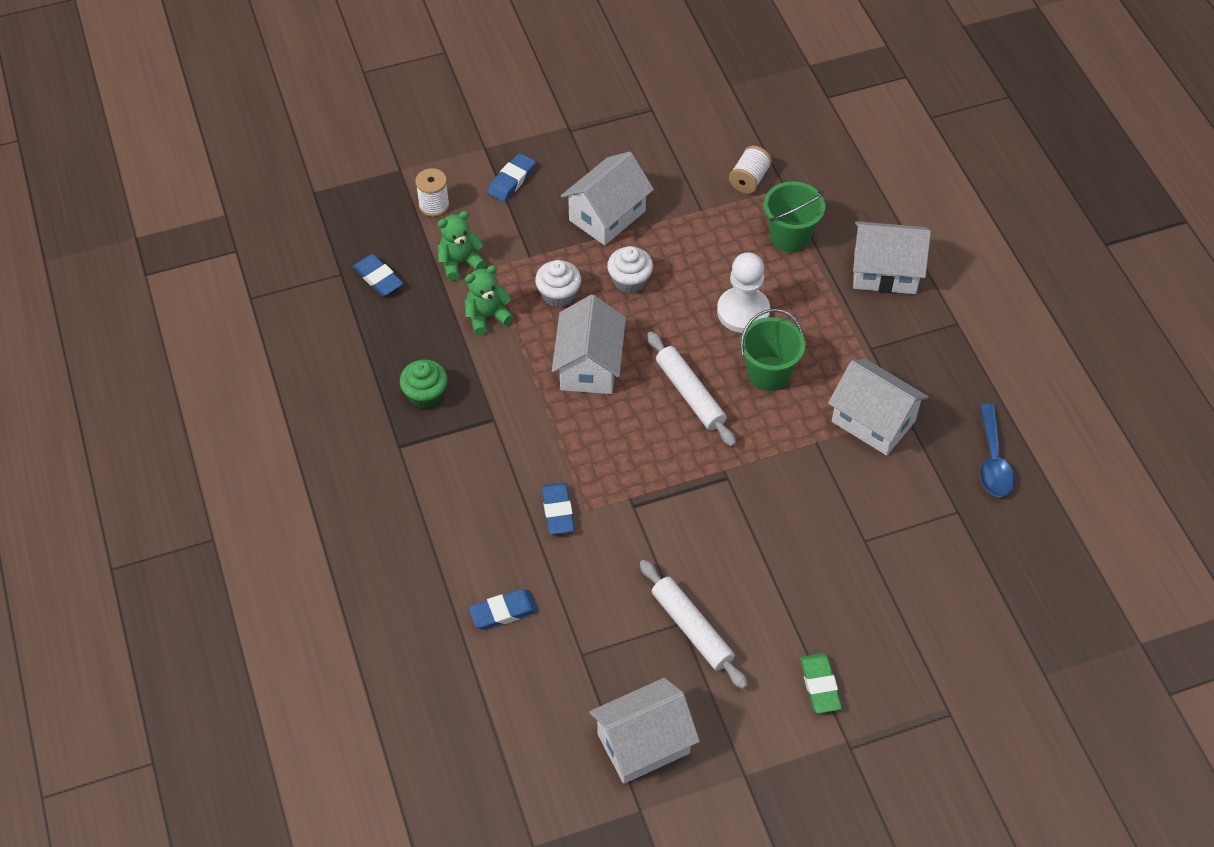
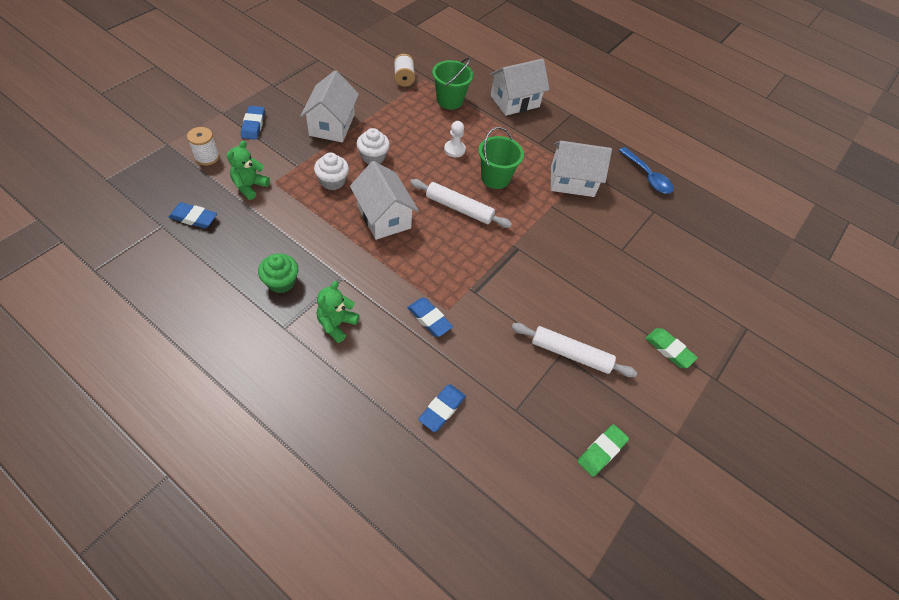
camera: 40 degrees left, 0 degrees up
green teddy bear [465,265,514,335] -> green teddy bear moved to [317,281,359,343]
white house [590,678,700,784] -> green eraser [577,424,629,477]
white pawn [717,252,770,333] -> white pawn [444,121,466,157], size x0.60

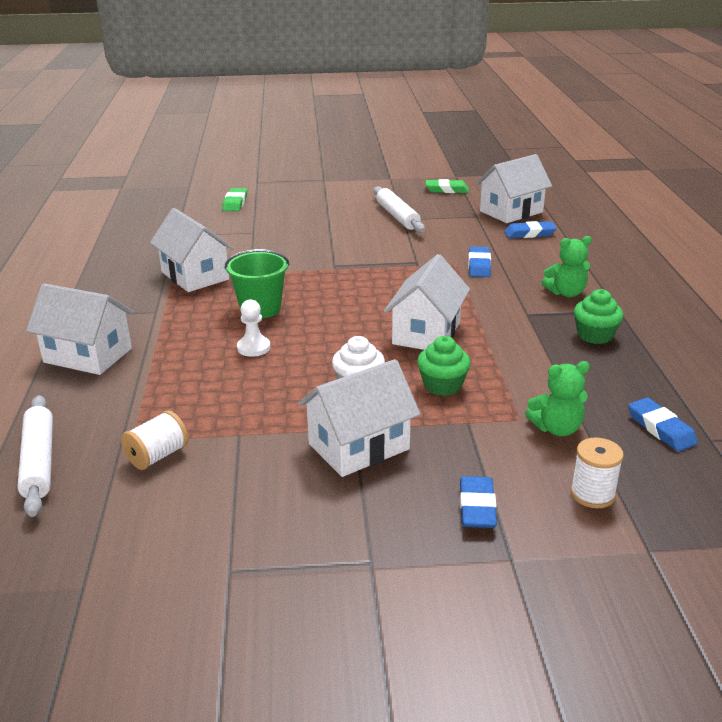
camera: 125 degrees left, 25 degrees down
blue eraser [241,106,265,140] -> blue eraser turned 45 degrees counterclockwise [460,476,497,528]
white cupcake [314,153,349,190] -> green cupcake [417,336,471,396]
white rolling pin [410,179,512,228] -> white rolling pin moved to [17,395,53,517]
green bucket [432,58,474,110] -> none
blue spoon [619,147,674,194] -> none
green eraser [646,328,698,368] -> green eraser moved to [222,188,247,211]
none -> white house [476,154,552,223]

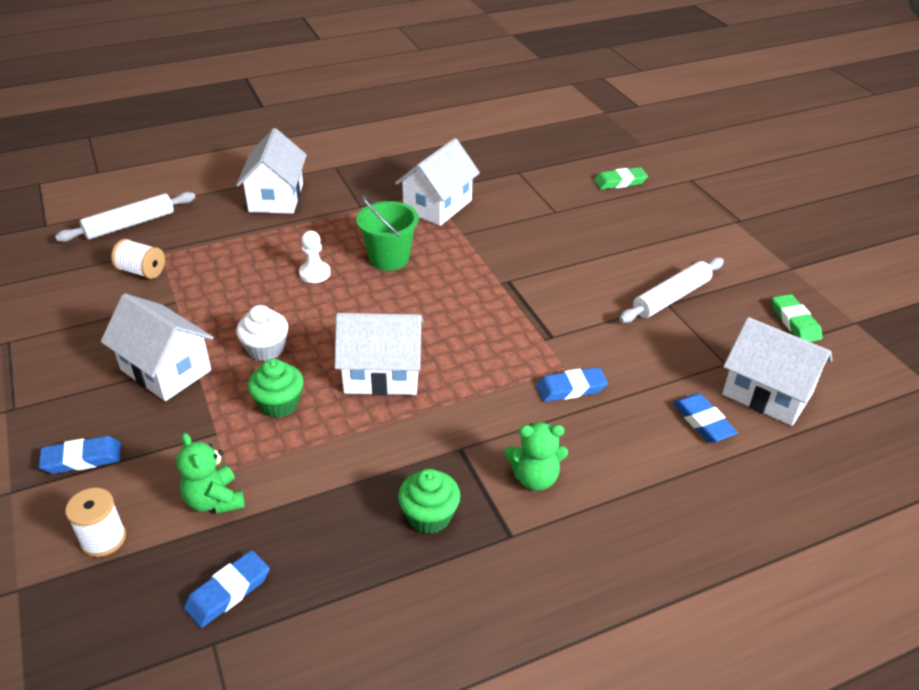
camera: 70 degrees right, 10 degrees up
green teddy bear [542,236,592,297] -> green teddy bear turned 60 degrees counterclockwise [505,422,568,491]

